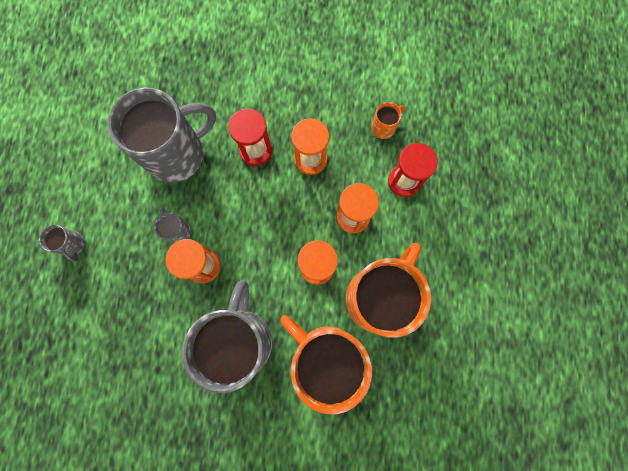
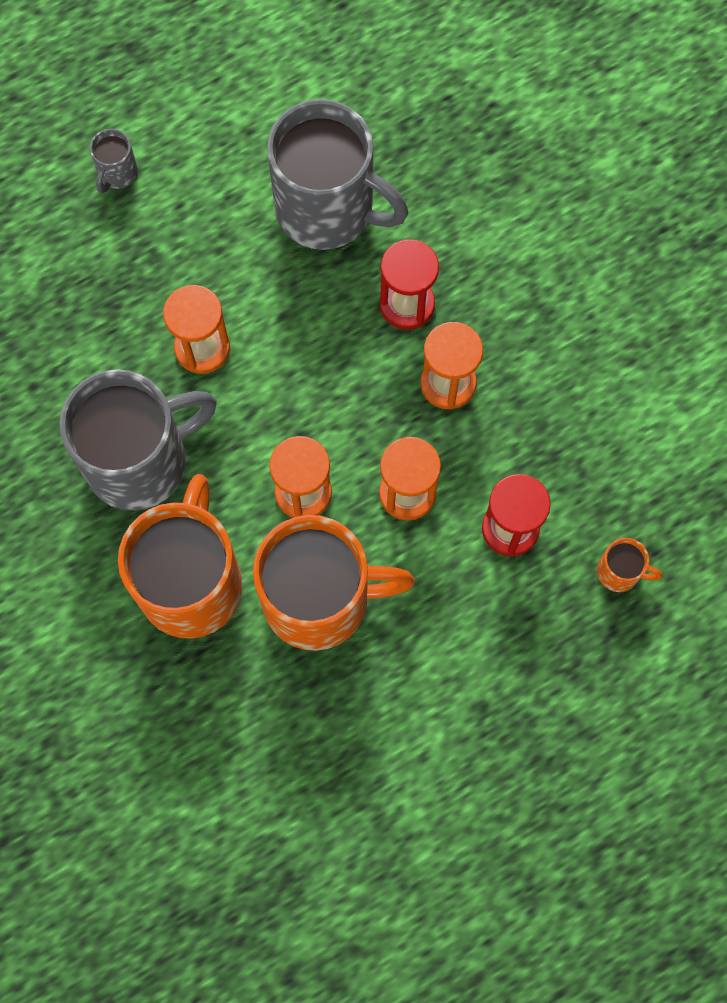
camera: 55 degrees right, 5 degrees down
grey mug [154,208,191,244] -> none
orange mug [371,102,405,139] -> orange mug moved to [597,538,662,592]

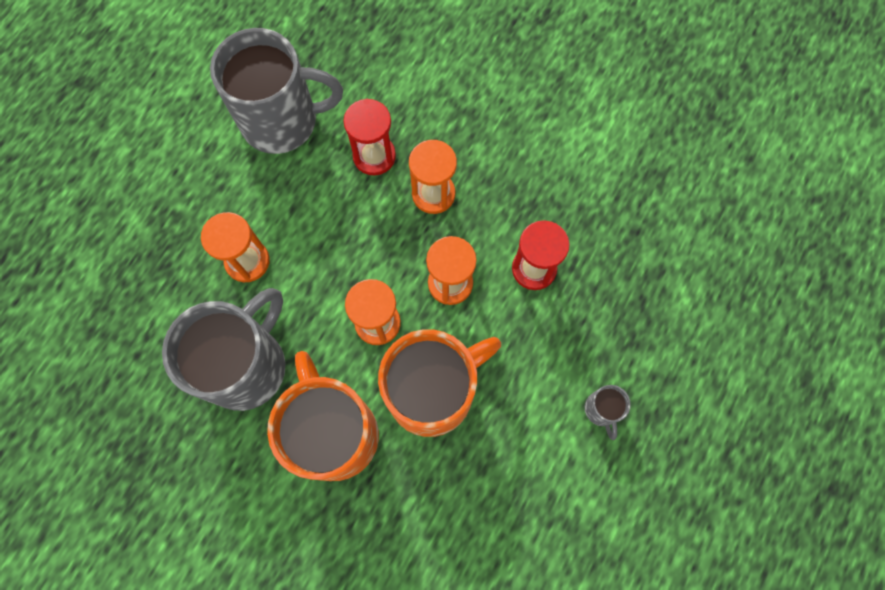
camera: 30 degrees left, 0 degrees up
grey mug [90,129,138,194] -> grey mug moved to [585,385,631,440]
orange mug [597,538,662,592] -> none

